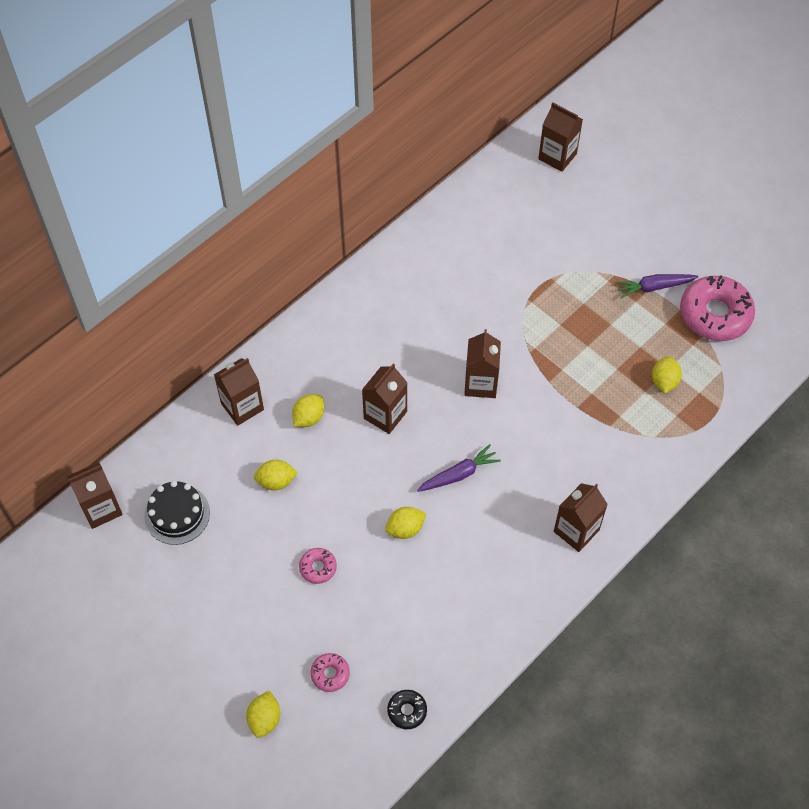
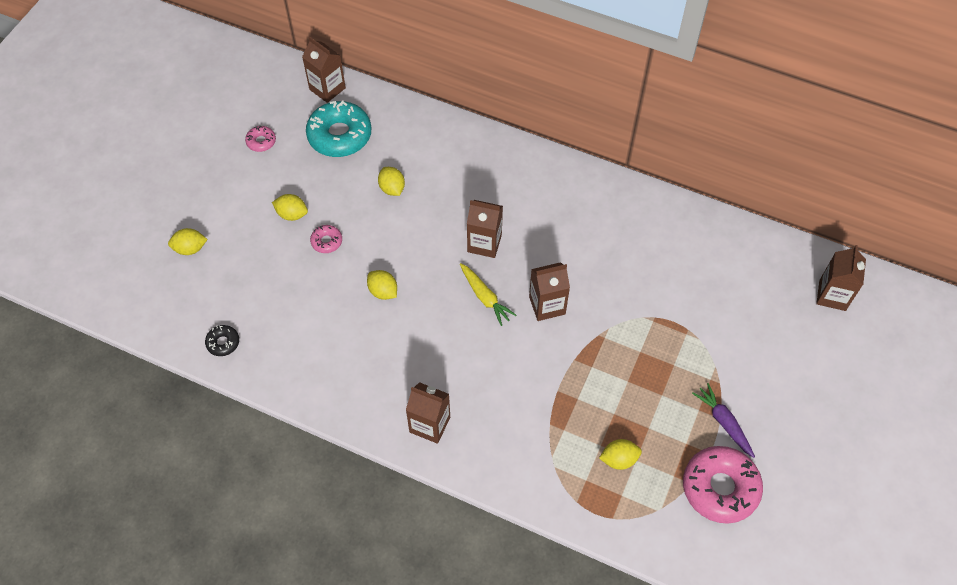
camera: 70 degrees right, 0 degrees up
black cake [144,481,210,545] -> turquoise donut [306,100,371,157]
brown carton [214,358,264,426] -> none
yellow lemon [292,394,324,427] -> yellow lemon moved to [272,194,308,221]
pink donut [310,653,350,692] -> pink donut moved to [245,126,276,152]
purple carrot [417,444,501,492] -> none
none -> yellow carrot [460,263,516,326]

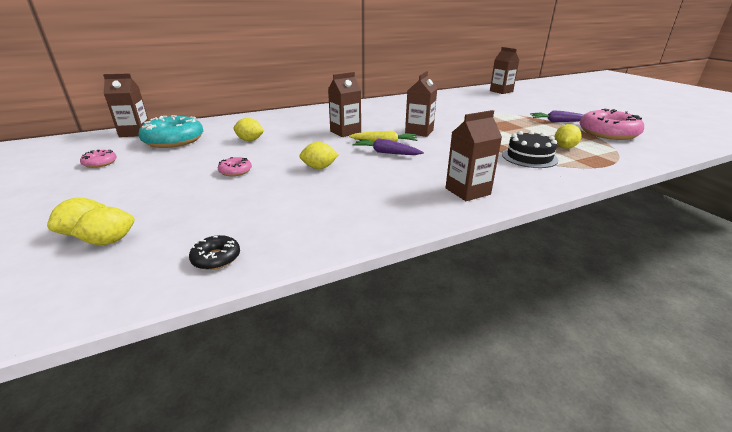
camera: 50 degrees left, 30 degrees down
yellow lemon [272,194,308,221] -> yellow lemon moved to [70,207,134,245]
none -> purple carrot [352,138,424,155]
none -> black cake [502,131,558,168]

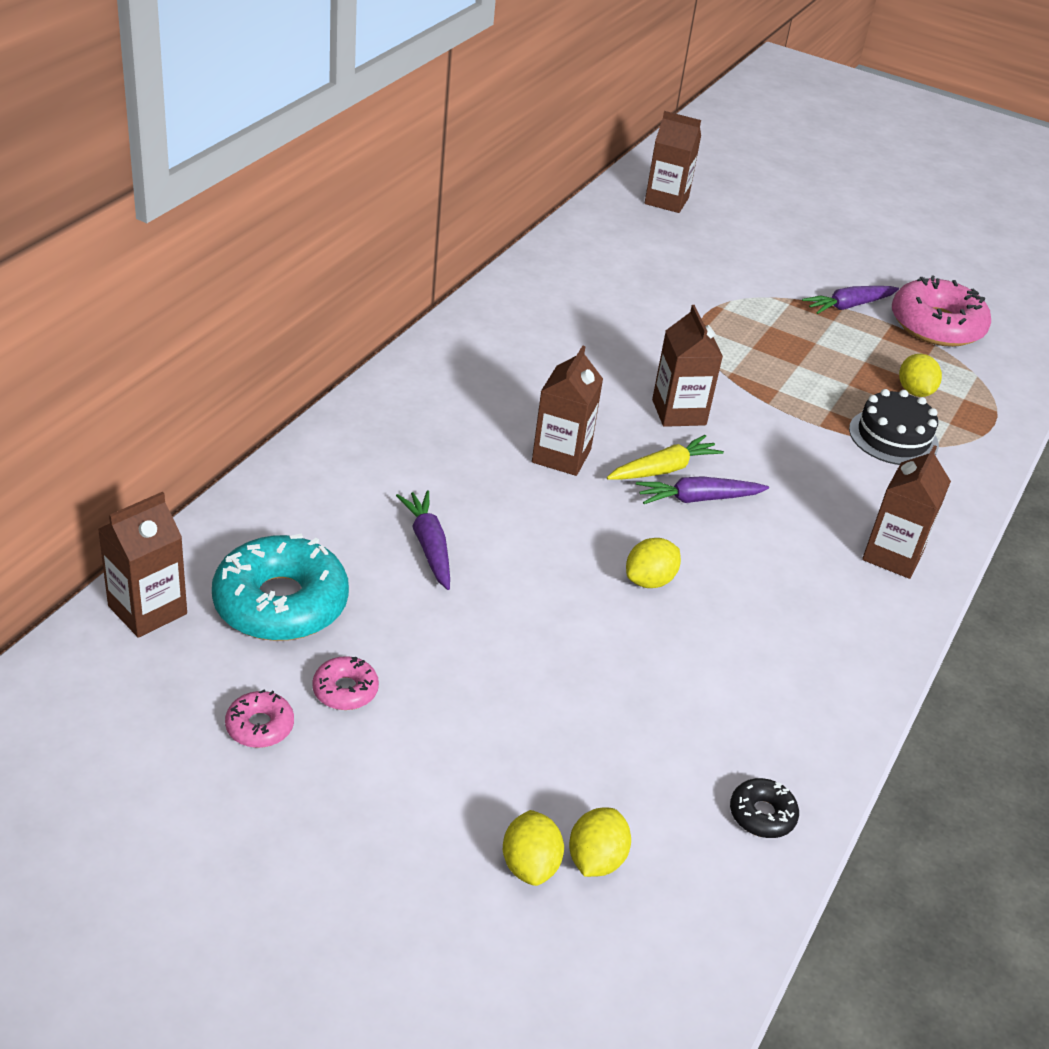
camera: 40 degrees left, 10 degrees up
pink donut [218,157,252,176] -> pink donut moved to [312,656,379,710]
yellow lemon [233,118,264,141] -> purple carrot [396,490,450,590]

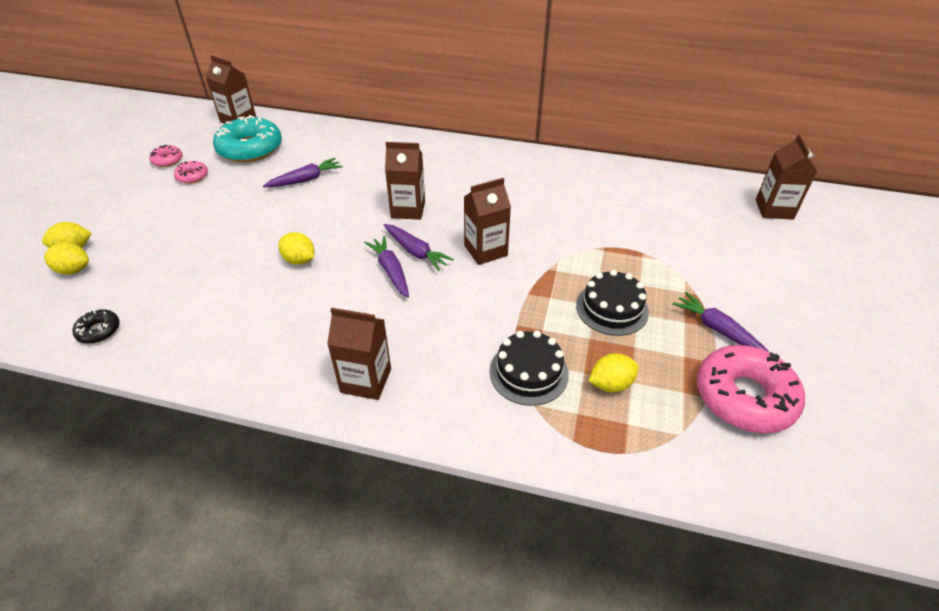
camera: 80 degrees right, 5 degrees up
yellow carrot [607,435,724,480] -> purple carrot [383,224,454,271]
none -> black cake [576,270,649,336]

